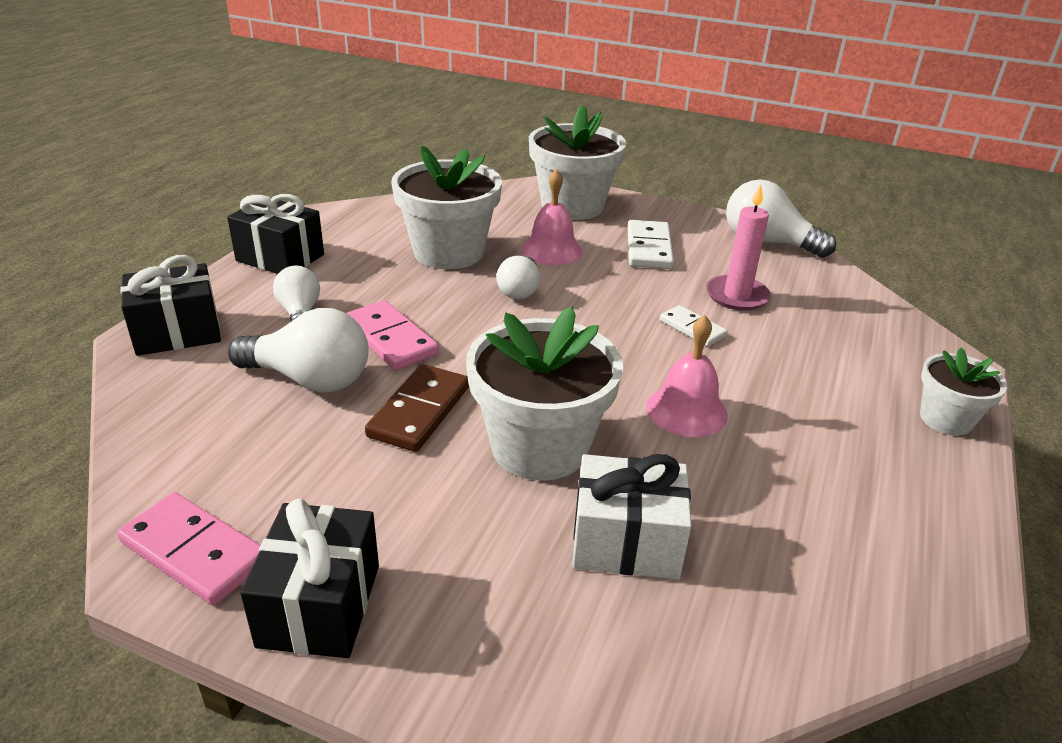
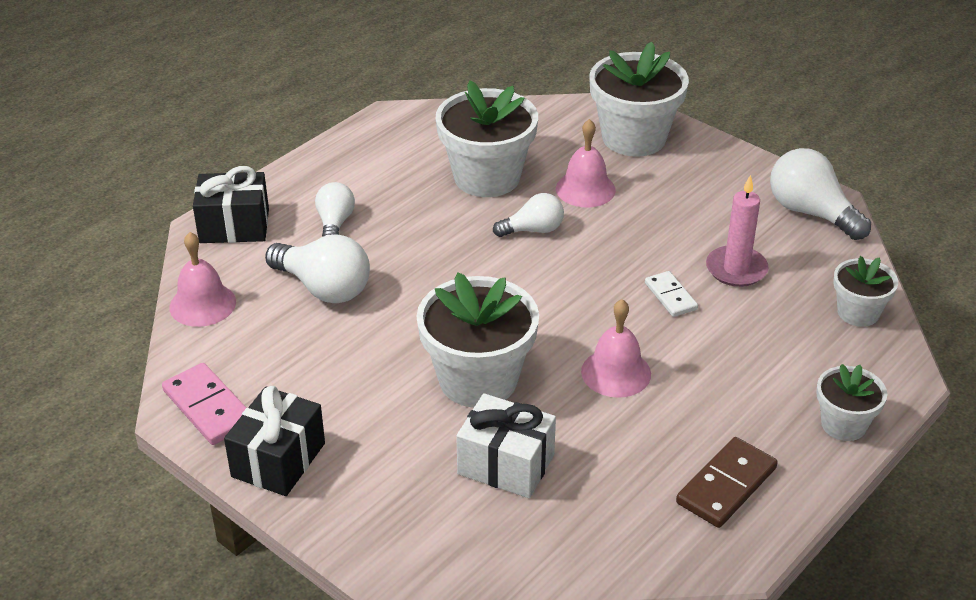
camera: 20 degrees right, 5 degrees up
black gift [227,194,324,274] -> none
pink domino [347,300,439,370] -> none
brown domino [365,364,469,452] -> brown domino moved to [676,437,778,528]
white light bulb [496,256,540,299] -> white light bulb turned 135 degrees counterclockwise [493,193,564,237]
white domino [628,220,674,269] -> none
none -> pink bell [169,232,236,327]
none -> white flower pot [833,256,898,327]

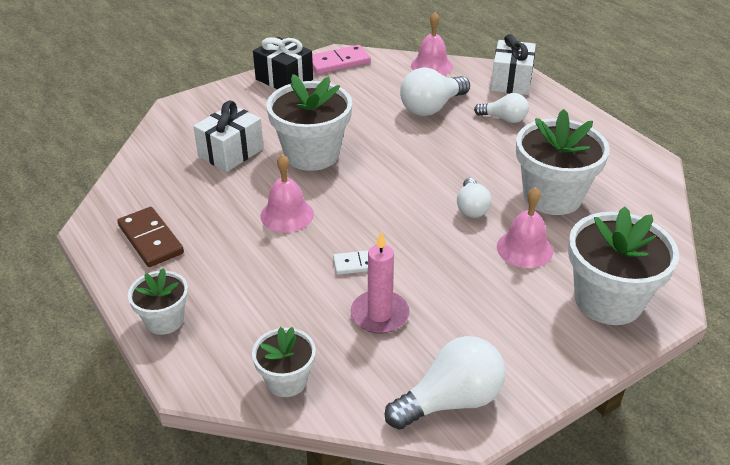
camera: 105 degrees right, 0 degrees up
black gift [193,166,269,243] -> white gift [491,34,536,95]

